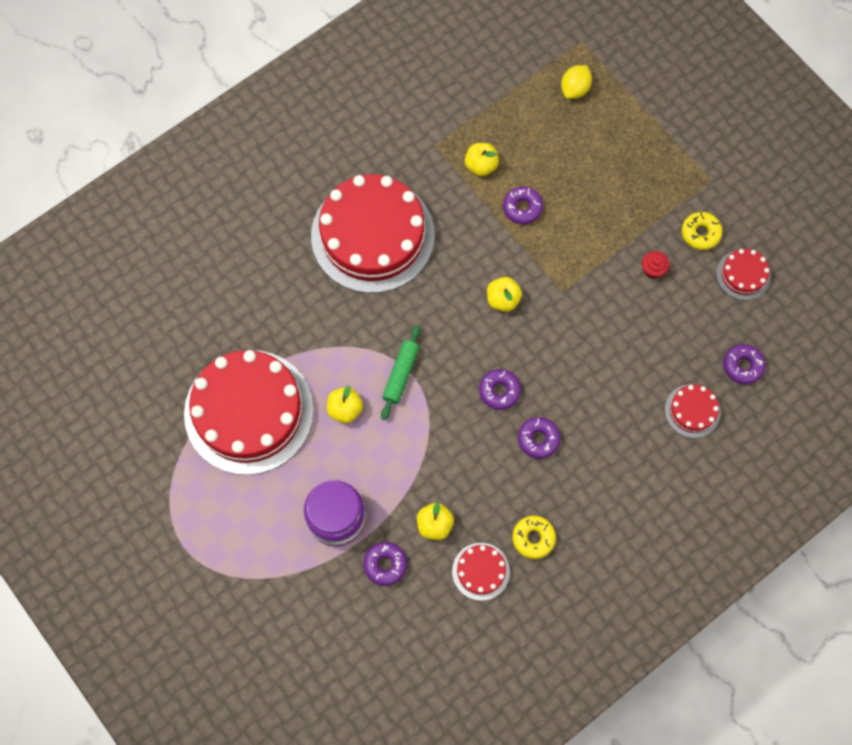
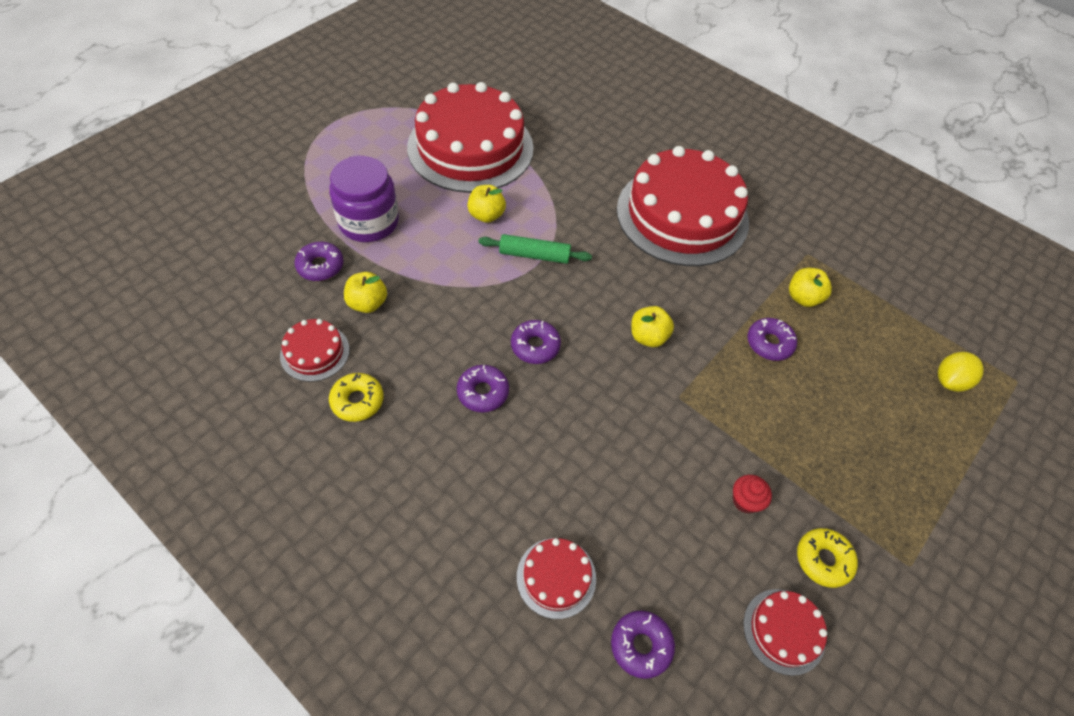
camera: 75 degrees right, 15 degrees down
yellow lemon [561,65,592,99] -> yellow lemon turned 60 degrees counterclockwise [938,352,984,392]

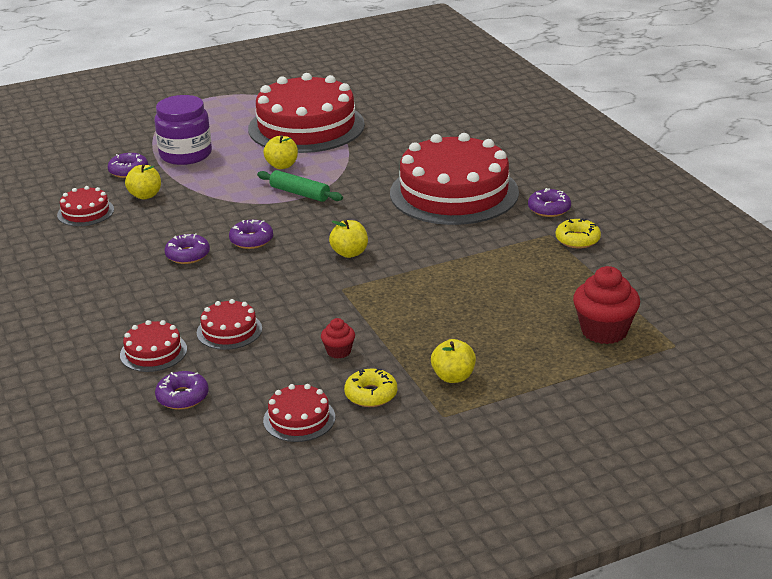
camera: 30 degrees right, 25 degrees down
yellow donut [329,373,384,422] -> yellow donut moved to [556,218,601,248]
purple donut [747,318,797,361] -> purple donut moved to [528,188,571,217]
yellow apple [789,268,832,307] -> yellow apple moved to [431,339,476,383]
yellow lemon [938,352,984,392] -> red cupcake [573,266,640,344]
none -> red cake [197,299,262,350]

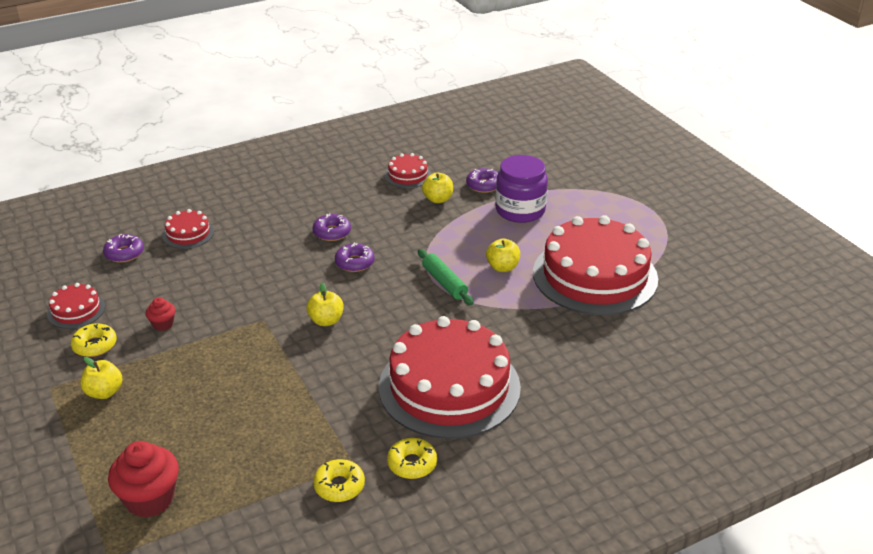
camera: 85 degrees right, 5 degrees up
red cake [197,299,262,350] -> none
green rolling pin [257,170,343,202] -> green rolling pin turned 60 degrees counterclockwise [418,249,474,305]
purple donut [528,188,571,217] -> yellow donut [387,438,437,479]

